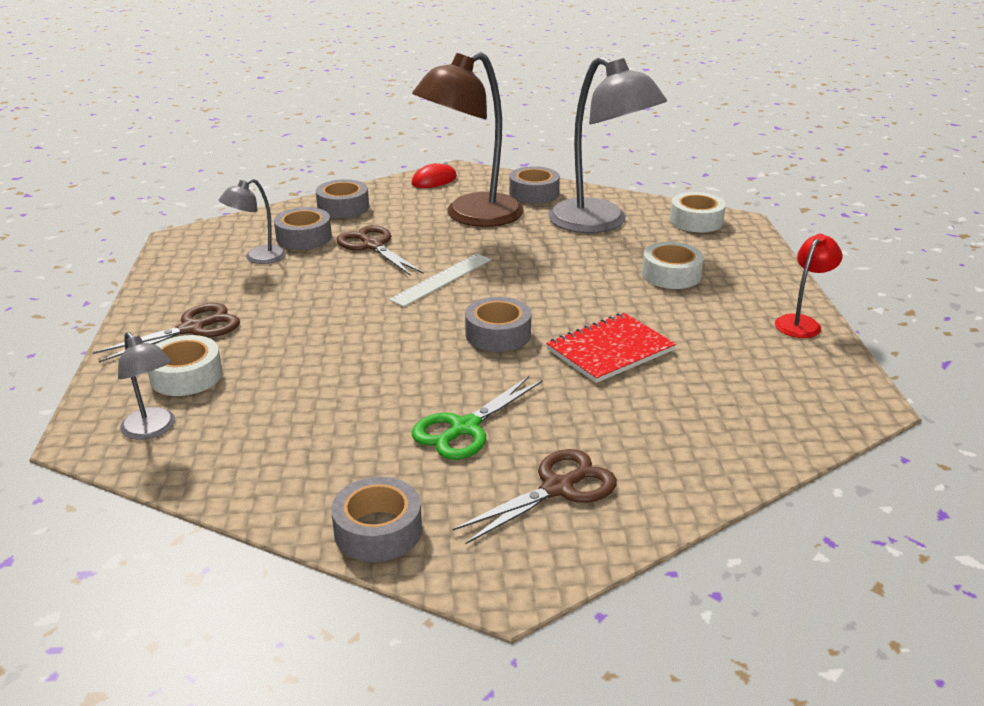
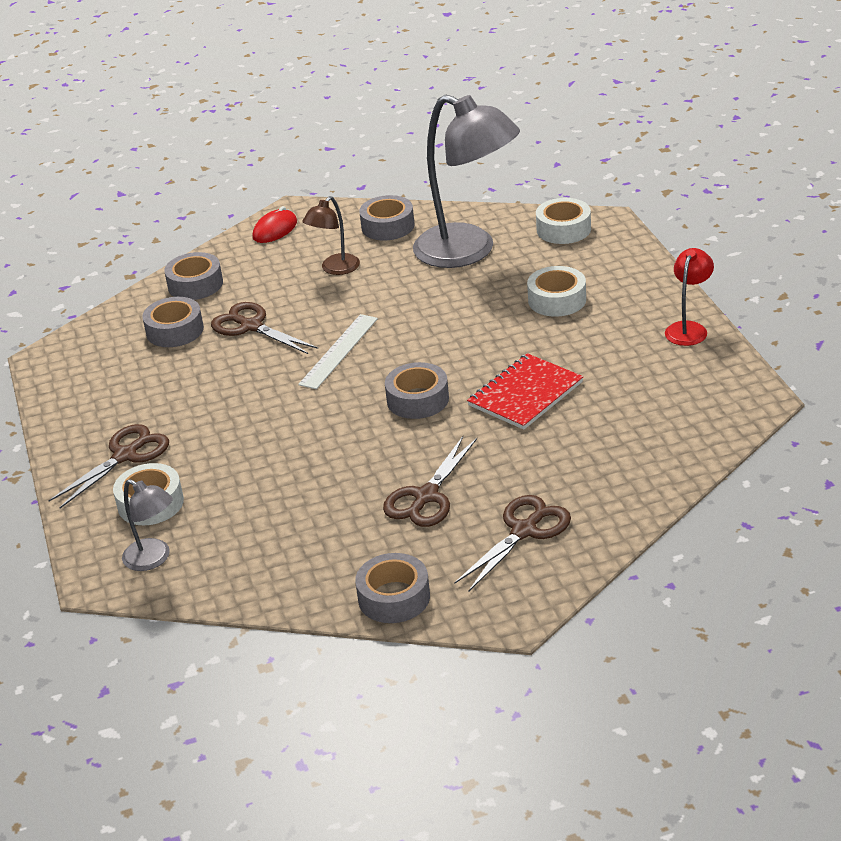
camera: 10 degrees left, 5 degrees up
grey lamp [219,179,286,264] -> none
brown lamp [412,52,524,227] -> brown lamp [302,196,360,275], size x0.47
green scissors [412,376,543,460] -> brown scissors [383,436,477,527]

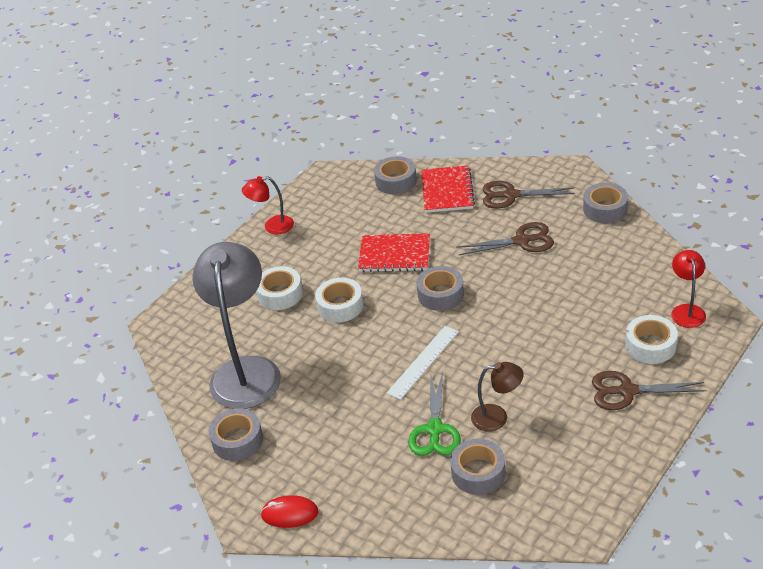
camera: 125 degrees left, 5 degrees up
grey lamp [122,479,173,571] -> red lamp [671,250,706,328]
grey tape [164,252,223,300] -> grey tape moved to [374,156,417,194]
brown scissors [211,302,318,354] -> green scissors [408,371,461,456]
white ruler [298,314,378,389] -> white ruler turned 45 degrees counterclockwise [386,326,459,400]
brown lamp [302,196,360,275] -> brown lamp moved to [471,362,523,432]
white tape [536,198,591,244] -> white tape moved to [315,278,363,322]
none -> red notebook [422,165,475,213]

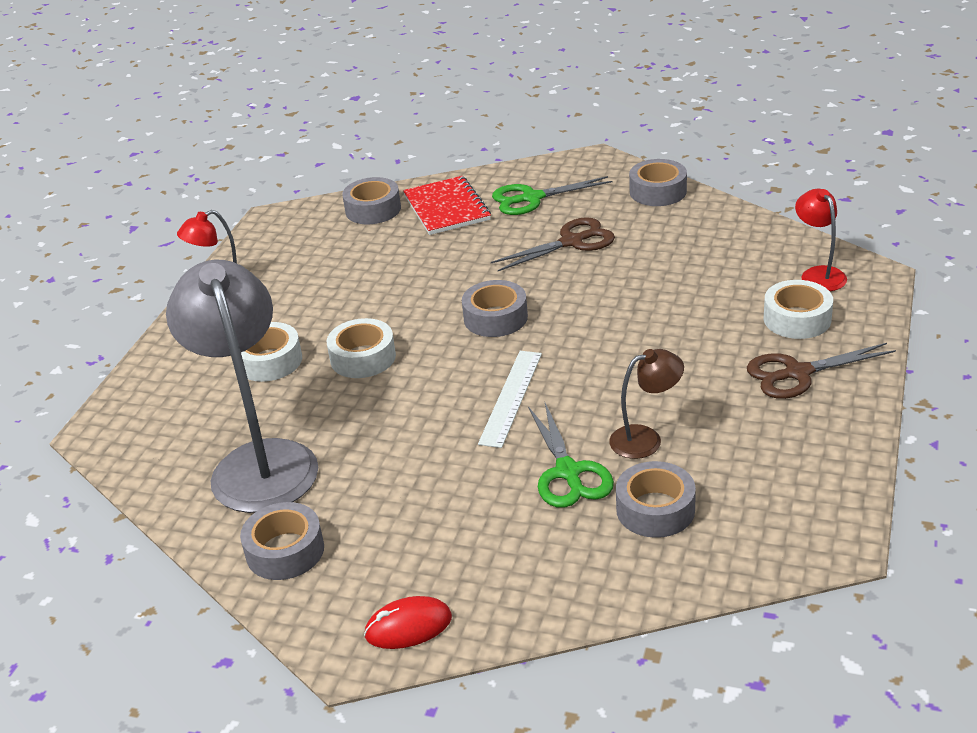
camera: 20 degrees left, 5 degrees down
red notebook [358,233,430,272] -> none
brown scissors [482,181,575,209] -> green scissors [492,176,613,215]

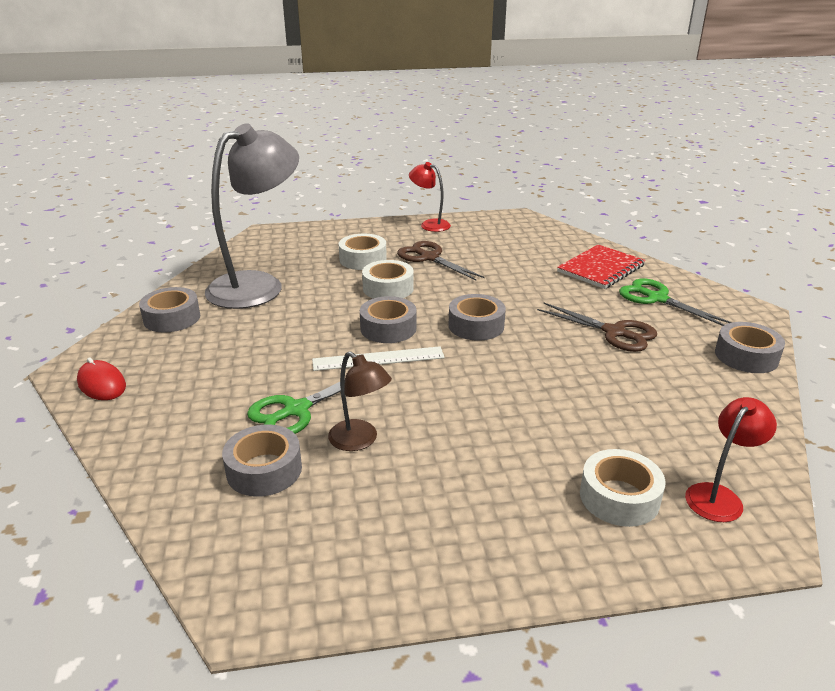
camera: 60 degrees right, 5 degrees down
grey tape [342,177,401,224] -> grey tape moved to [360,296,416,343]
brown scissors [747,343,896,399] -> brown scissors moved to [397,241,484,280]

